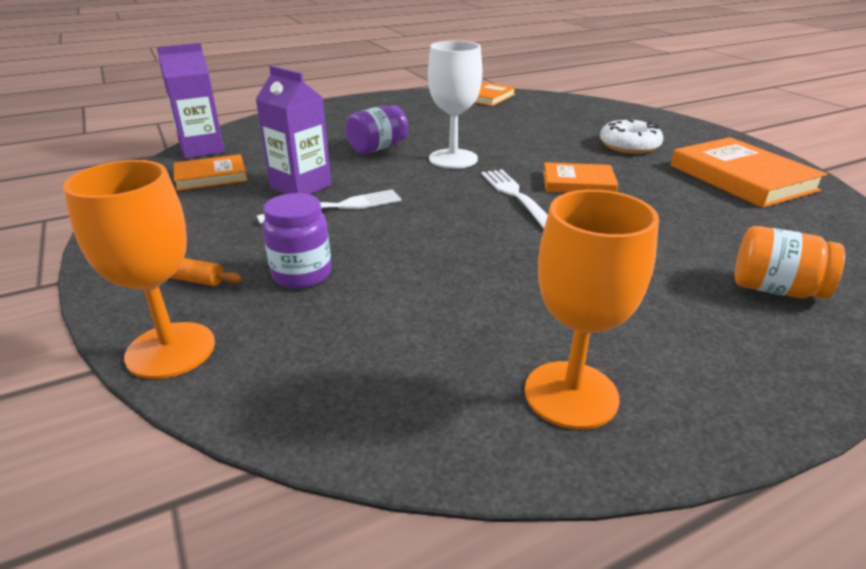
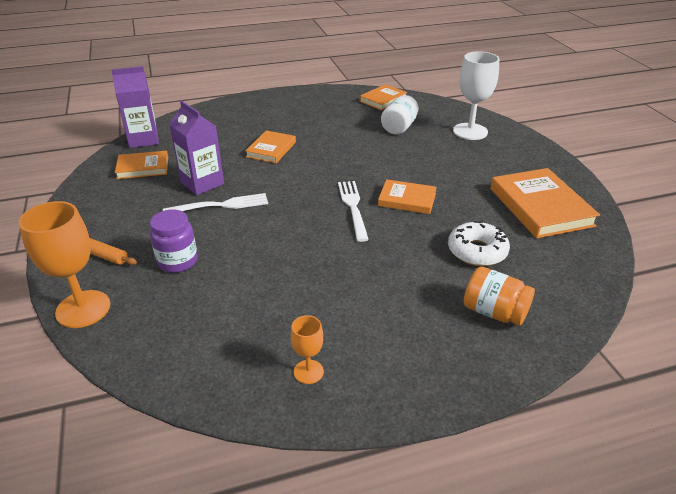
camera: 10 degrees right, 5 degrees up
purple jar [346,106,408,154] -> orange book [245,130,296,163]
white goblet [428,41,482,169] -> white goblet moved to [453,51,500,140]
orange goblet [525,190,659,429] -> orange goblet [291,315,324,384], size x0.52
white donut [600,118,663,154] -> white donut moved to [448,221,510,266]
none -> white jar [381,95,418,135]

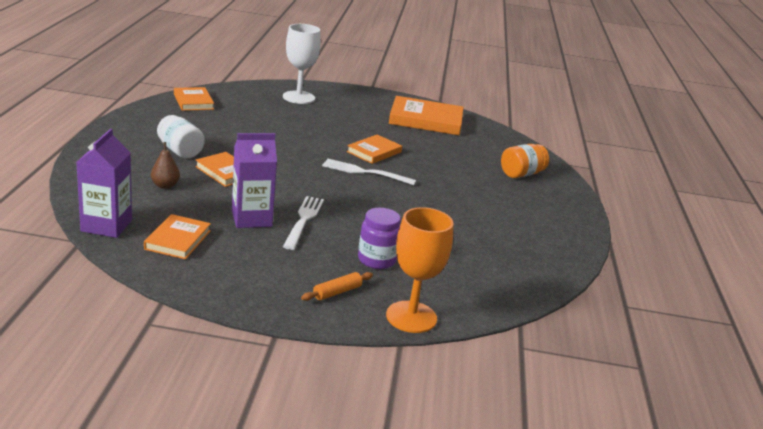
camera: 70 degrees left, 10 degrees down
orange goblet [291,315,324,384] -> none
white jar [381,95,418,135] -> white jar moved to [157,115,205,159]
white donut [448,221,510,266] -> none
none -> brown pear [151,142,180,189]

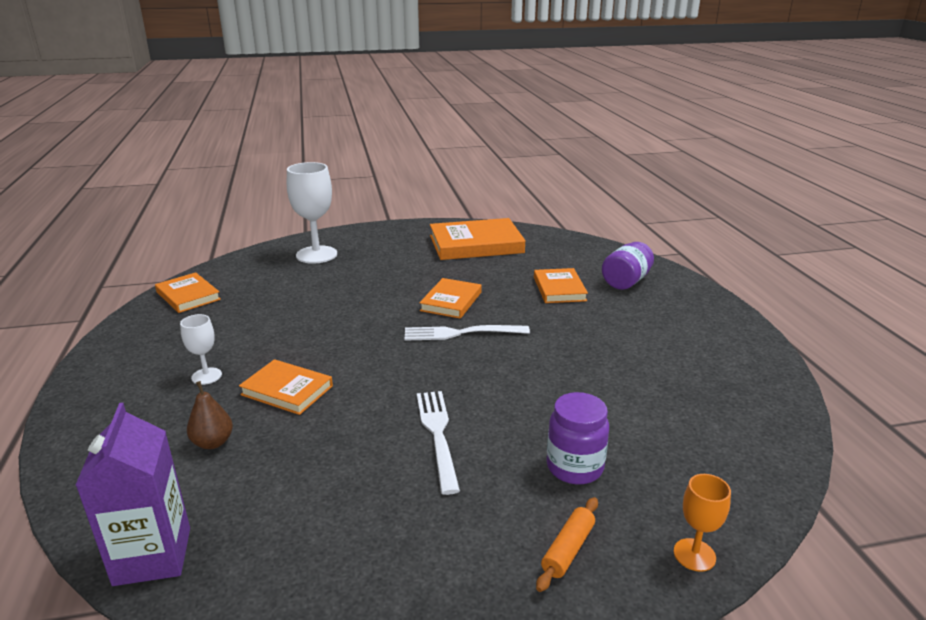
camera: 15 degrees left, 0 degrees up
orange book [144,214,211,259] -> orange book moved to [534,268,588,303]
white jar [157,115,205,159] -> white goblet [180,314,222,385]
purple carton [232,133,277,228] -> none
orange goblet [386,207,454,333] -> orange goblet [674,474,731,572], size x0.52
orange jar [501,144,549,178] -> purple jar [602,242,654,290]

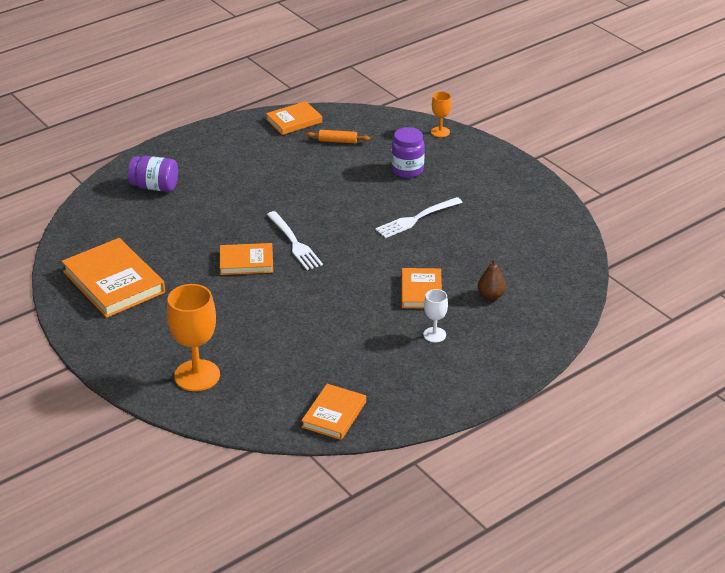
camera: 115 degrees left, 10 degrees up
purple carton [75,403,190,586] -> none
white goblet [287,162,337,264] -> orange goblet [167,284,220,391]
orange book [534,268,588,303] -> orange book moved to [266,101,322,135]
orange rolling pin [536,497,598,592] -> orange rolling pin moved to [306,130,370,143]

